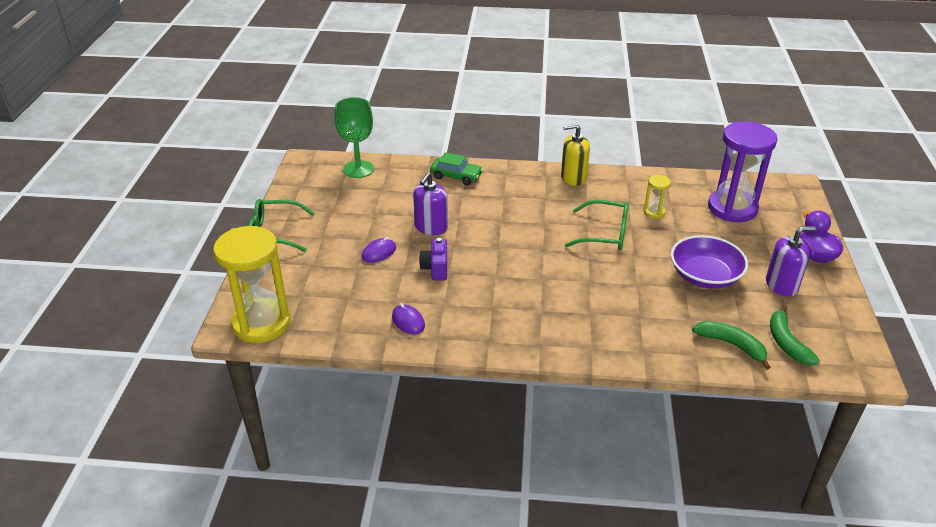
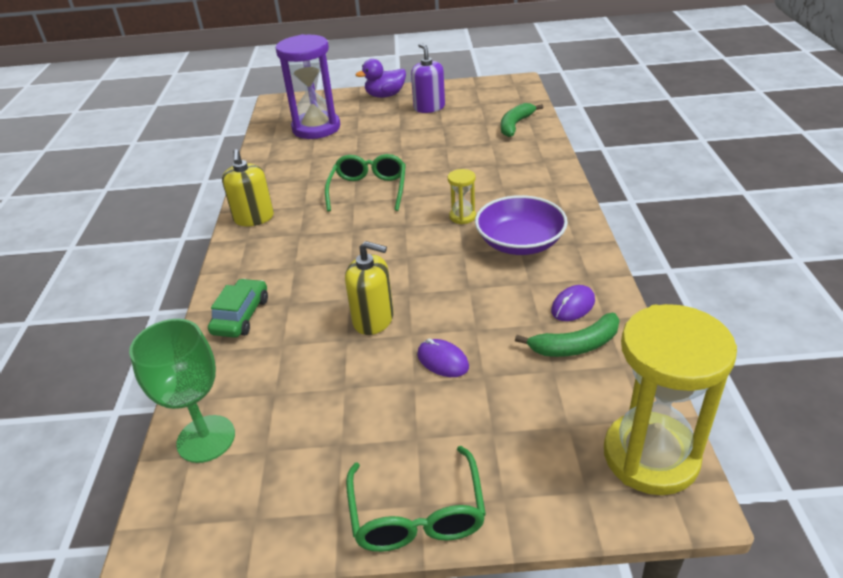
camera: 95 degrees left, 0 degrees up
purple soap dispenser [413,173,448,235] -> yellow soap dispenser [345,241,394,335]
purple camera [419,238,447,281] -> none
yellow hourglass [644,175,671,219] -> yellow hourglass moved to [448,169,476,224]
purple bowl [671,235,748,289] -> purple bowl moved to [475,195,568,255]
green banana [770,305,820,365] -> green banana moved to [515,313,619,357]

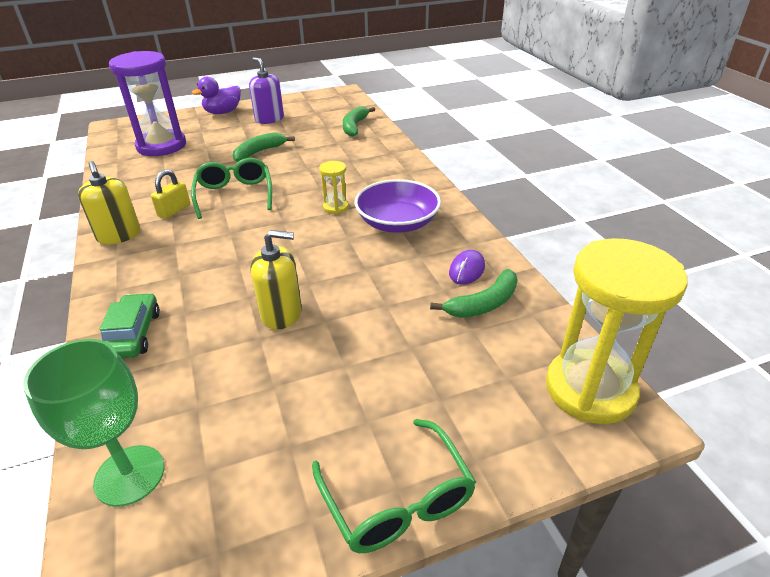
camera: 20 degrees left, 0 degrees up
purple mouse [417,339,469,377] -> none
none -> yellow padlock [151,169,190,219]
none -> green banana [233,132,295,162]

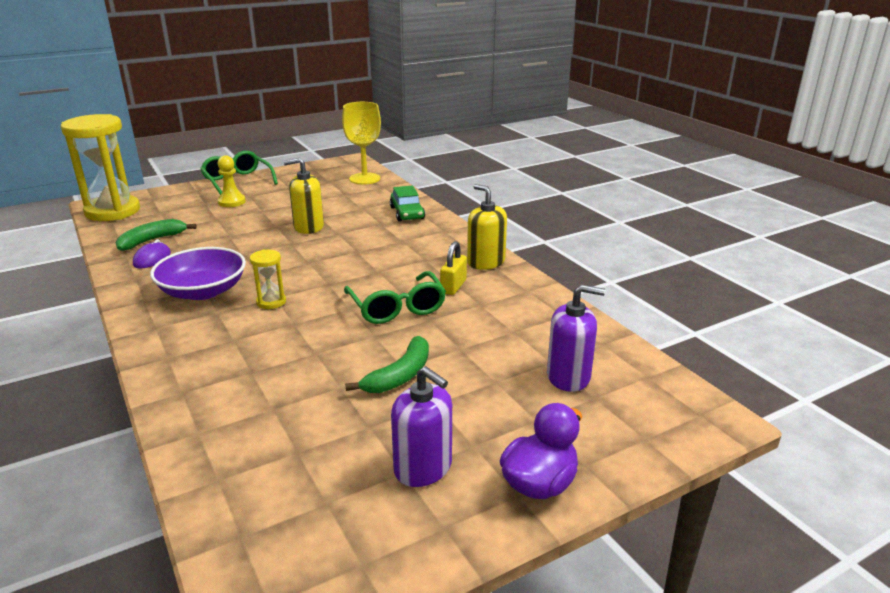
camera: 170 degrees right, 10 degrees down
green goblet [23,339,164,507] -> yellow goblet [342,102,381,184]
purple hourglass [109,51,186,156] -> purple soap dispenser [547,285,605,392]
green banana [343,107,375,137] -> none
none -> yellow pawn [218,155,246,207]

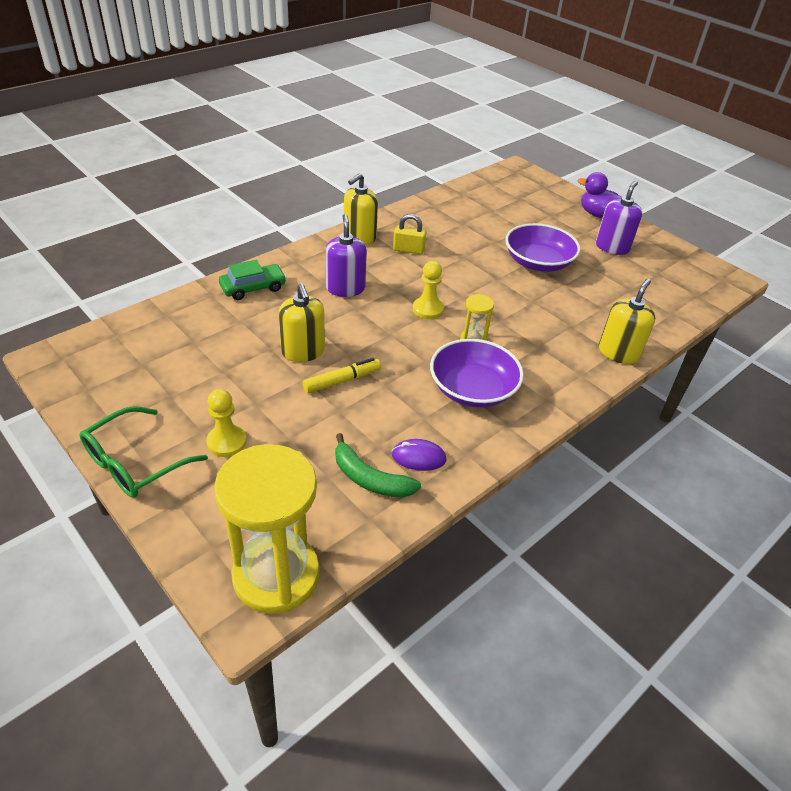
camera: 105 degrees left, 15 degrees up
yellow goblet [342,102,381,184] -> none
green glasses [344,271,446,324] -> none
green banana [345,336,429,393] -> purple bowl [505,223,580,272]
purple soap dispenser [547,285,605,392] -> purple soap dispenser moved to [326,214,367,297]
none -> yellow marker [303,358,381,393]
none -> yellow pawn [413,261,444,319]
none -> yellow soap dispenser [599,279,655,364]

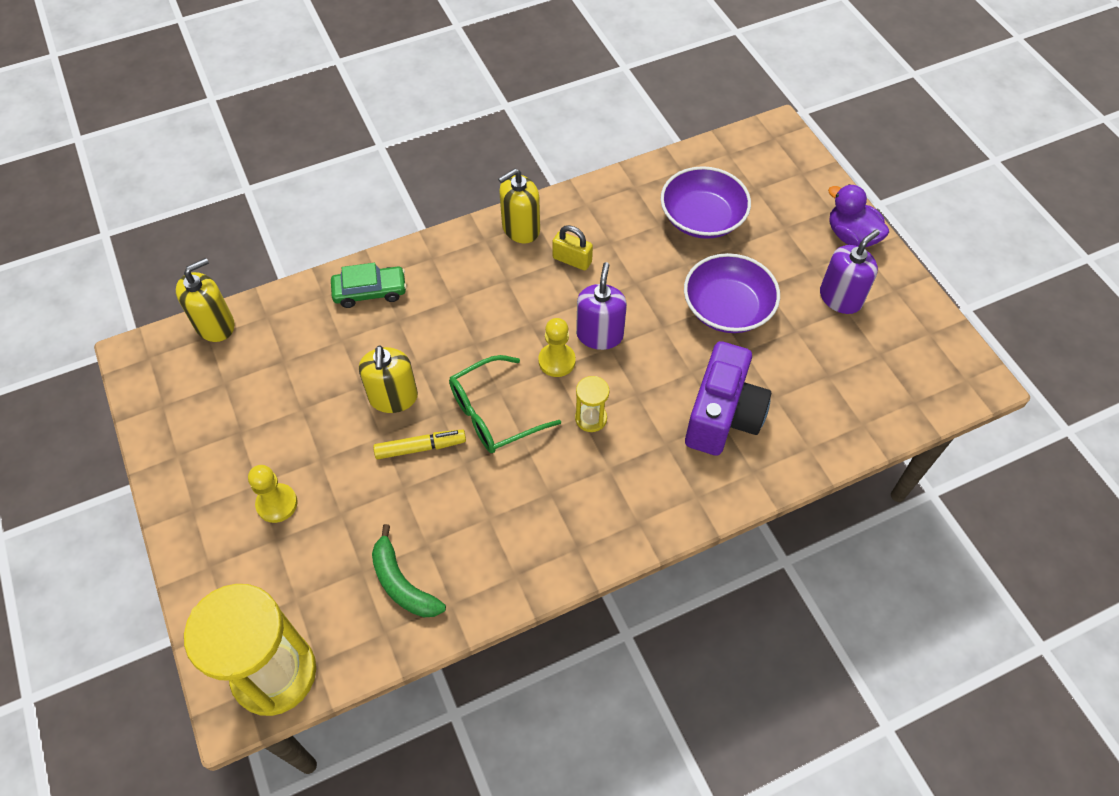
camera: 20 degrees right, 15 degrees up
green glasses [80,406,208,498] -> green glasses moved to [449,355,561,453]
purple soap dispenser [326,214,367,297] -> purple soap dispenser moved to [576,262,627,350]
purple mouse [392,439,446,471] -> none
purple bowl [430,339,524,408] -> purple bowl moved to [661,166,751,239]
yellow soap dispenser [599,279,655,364] -> yellow soap dispenser moved to [176,258,235,342]
none -> purple camera [685,341,771,456]

